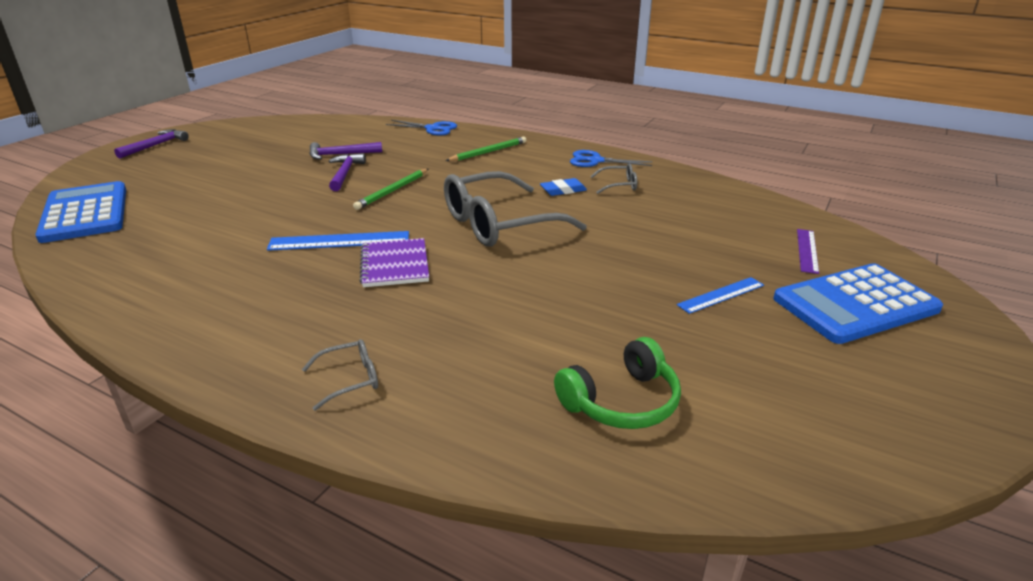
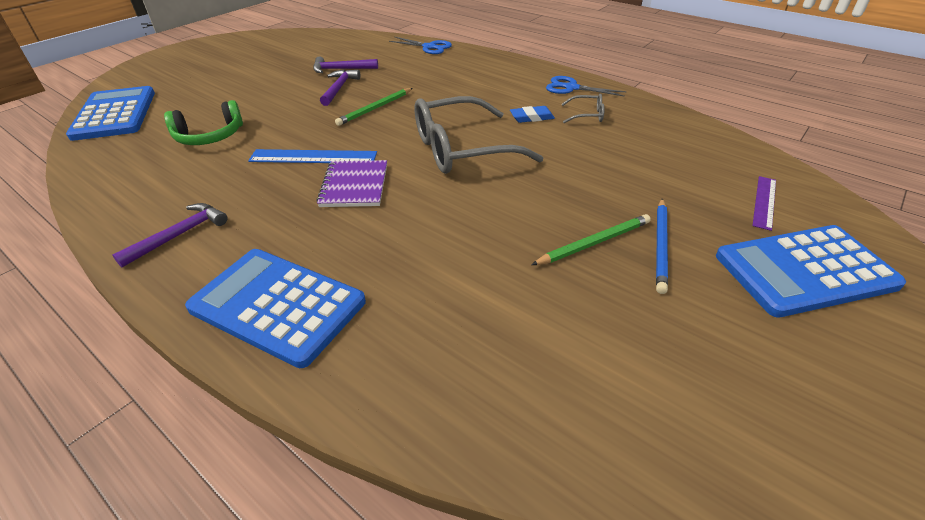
camera: 10 degrees right, 10 degrees up
purple hammer [114,129,189,159] -> purple hammer moved to [112,203,227,267]
grey glasses [302,339,378,411] -> blue calculator [185,249,366,368]
green pencil [446,137,526,161] -> green pencil moved to [531,214,651,265]
green headphones [554,337,681,429] -> green headphones moved to [164,100,243,145]
blue ruler [677,277,764,314] -> blue pencil [656,199,668,294]

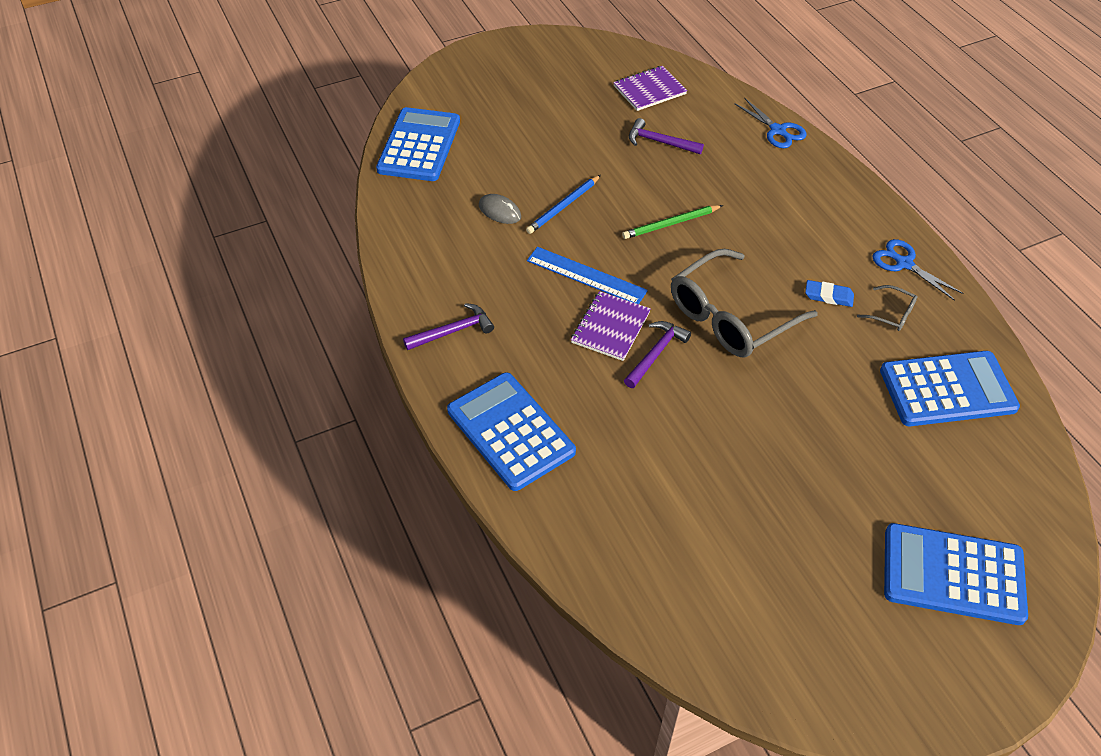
camera: 25 degrees right, 10 degrees up
green headphones [164,100,243,145] -> grey mouse [479,194,521,224]
purple hammer [320,69,360,106] -> purple hammer moved to [624,321,691,388]
grey glasses [414,96,544,174] -> grey glasses turned 45 degrees counterclockwise [671,249,818,358]
green pencil [531,214,651,265] -> none
blue pencil [656,199,668,294] -> blue pencil moved to [526,175,601,234]
purple ruler [752,176,776,231] -> none
none -> purple notebook [613,66,687,111]
none -> blue calculator [880,351,1020,426]

